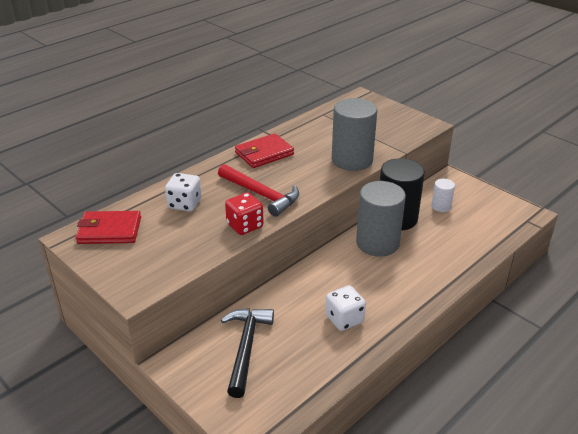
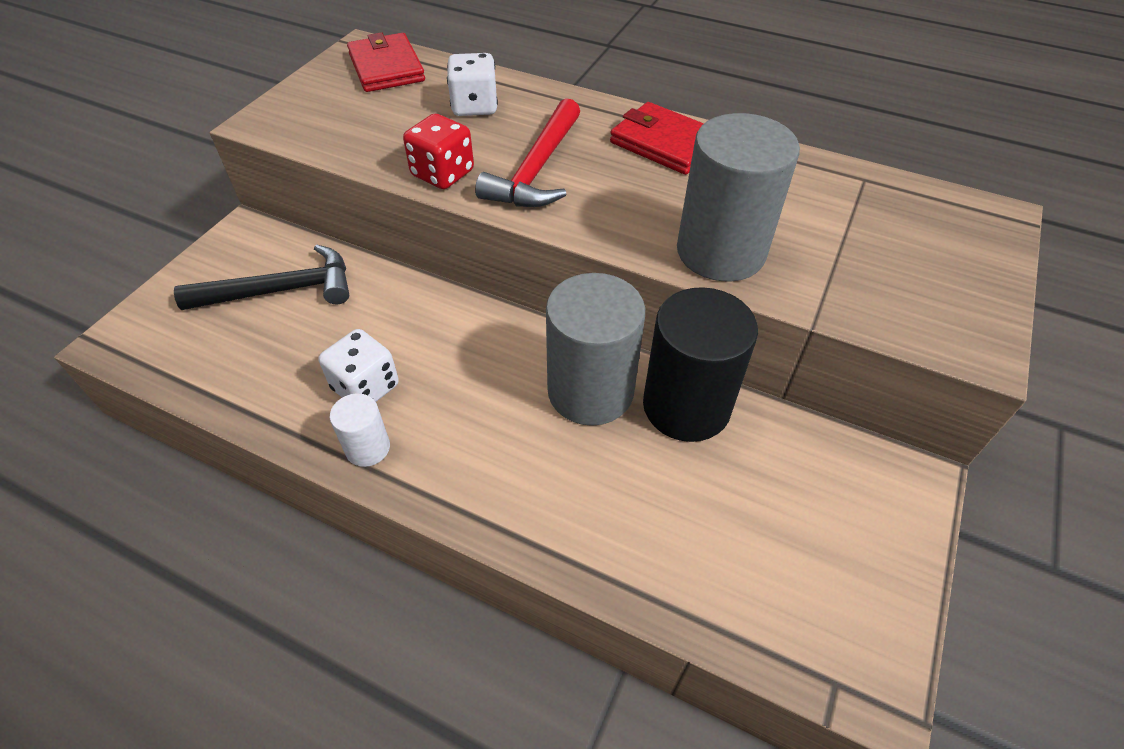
camera: 70 degrees right, 15 degrees up
white cylinder [431,179,455,212] -> white cylinder moved to [330,393,390,467]

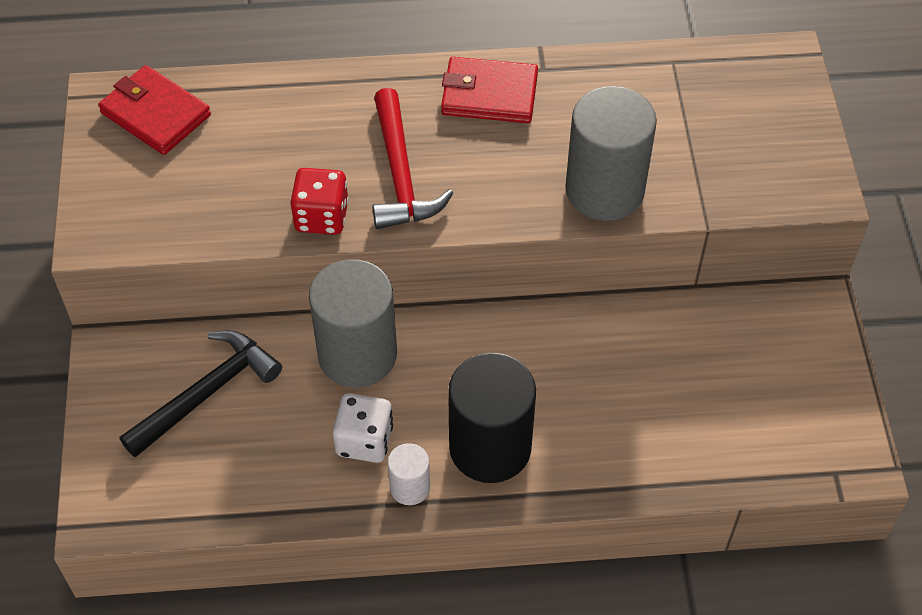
camera: 30 degrees left, 5 degrees up
white dice [447,53,498,116] -> none
grey cylinder [546,273,645,426] -> grey cylinder moved to [309,259,397,388]
black cylinder [643,287,758,442] -> black cylinder moved to [448,353,536,483]

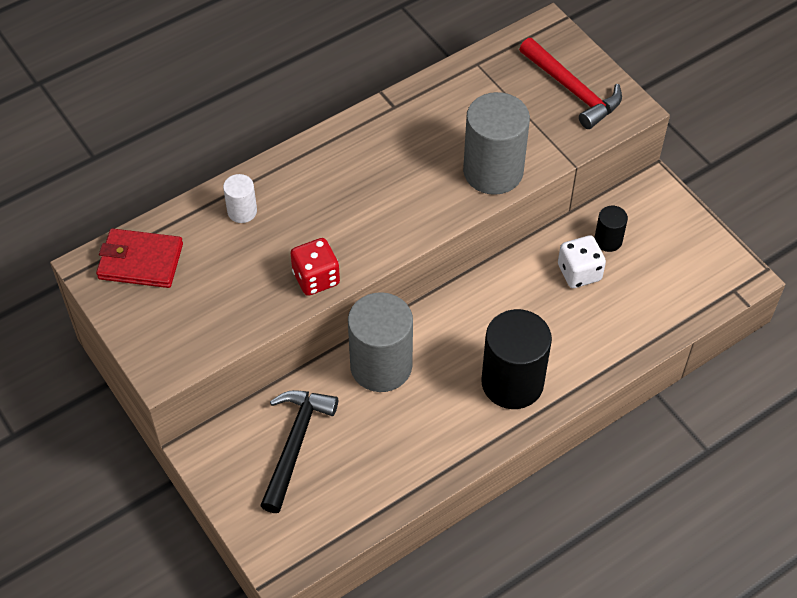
camera: 30 degrees left, 0 degrees up
white dice [333,393,393,463] -> white dice moved to [558,235,606,288]
red hammer [372,88,453,229] -> red hammer moved to [519,38,622,129]
white cylinder [388,443,430,505] -> white cylinder moved to [223,174,257,223]
red wallet [441,57,538,123] -> none
none -> black cylinder [594,206,628,252]

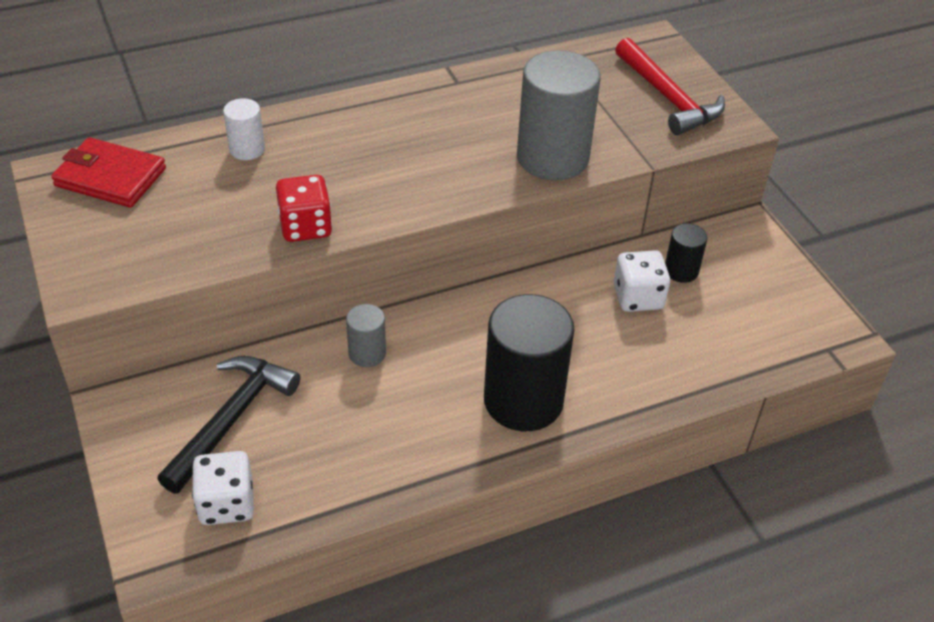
camera: 10 degrees right, 10 degrees down
grey cylinder [348,292,413,392] -> grey cylinder [346,304,386,367], size x0.48
none -> white dice [192,451,254,525]

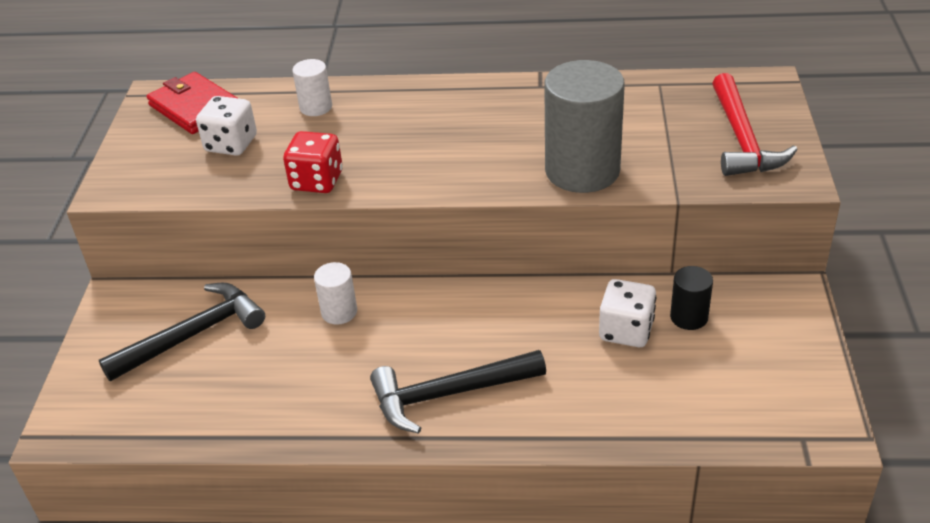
camera: 30 degrees right, 5 degrees down
white dice [192,451,254,525] -> white dice moved to [196,96,257,156]
grey cylinder [346,304,386,367] -> white cylinder [314,262,357,325]
black cylinder [484,294,575,431] -> black hammer [370,350,546,434]

